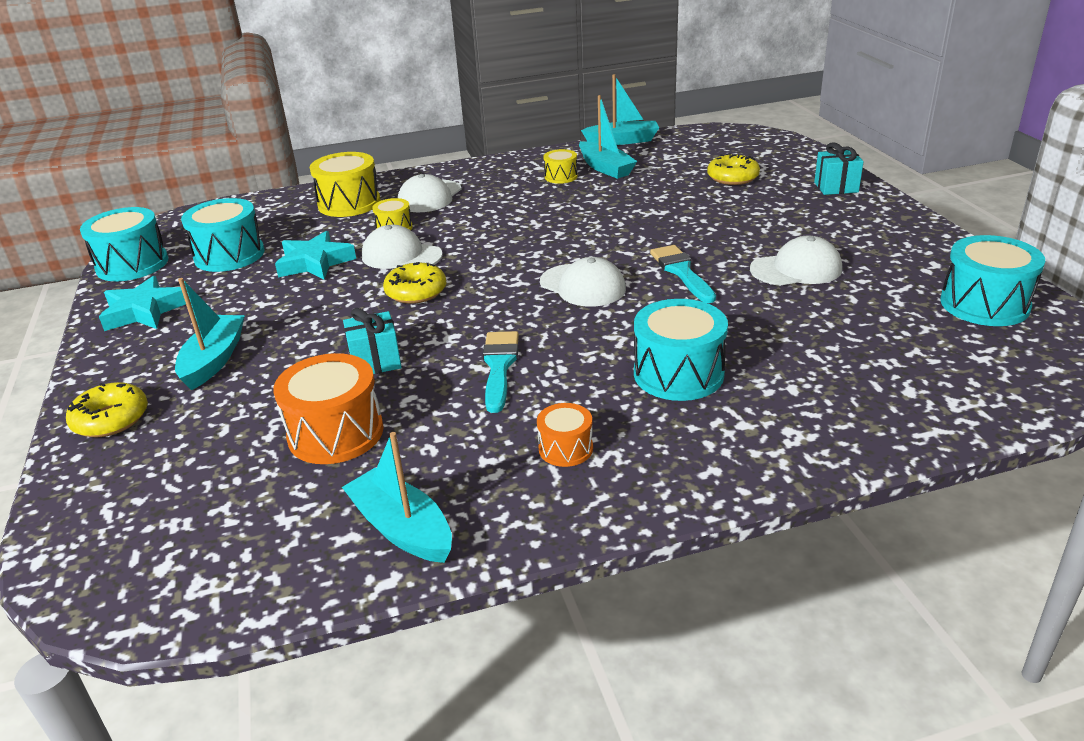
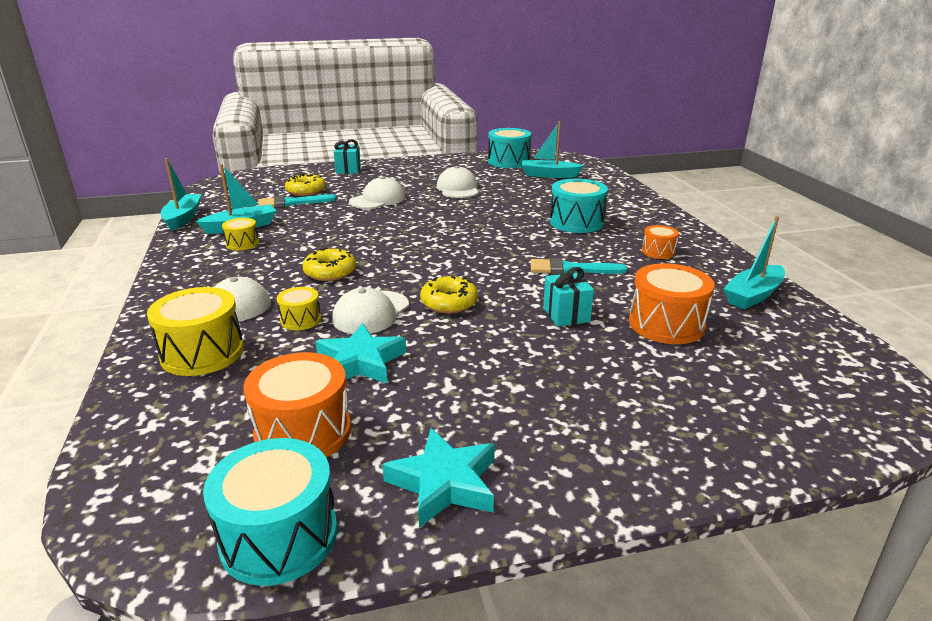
camera: 90 degrees left, 5 degrees down
yellow donut [66,382,148,438] -> yellow donut moved to [302,248,356,281]
turquoise boat [175,278,245,390] -> turquoise boat moved to [521,121,584,178]
turquoise drum [181,198,264,272] -> orange drum [243,352,351,457]
white cap [540,257,626,307] -> white cap moved to [349,176,406,209]
turquoise brush [650,245,716,303] -> turquoise brush moved to [258,194,336,208]

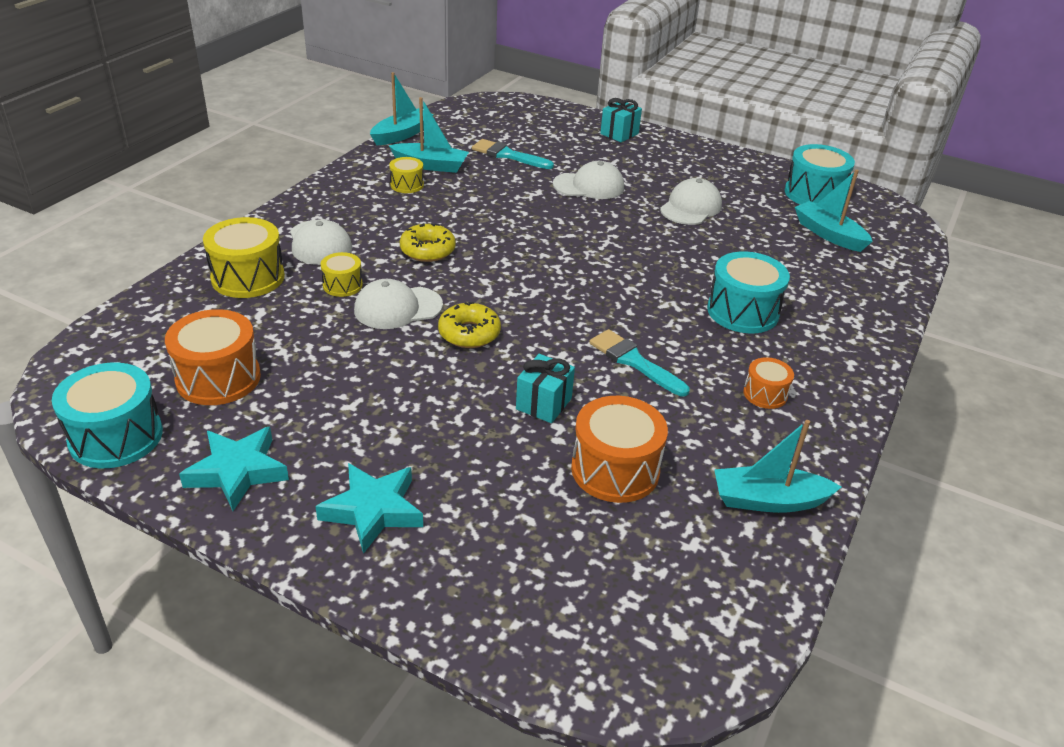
camera: 40 degrees right, 10 degrees up
yellow donut [285,173,326,196] -> none
turquoise star [315,323,406,384] -> turquoise star moved to [315,463,423,554]

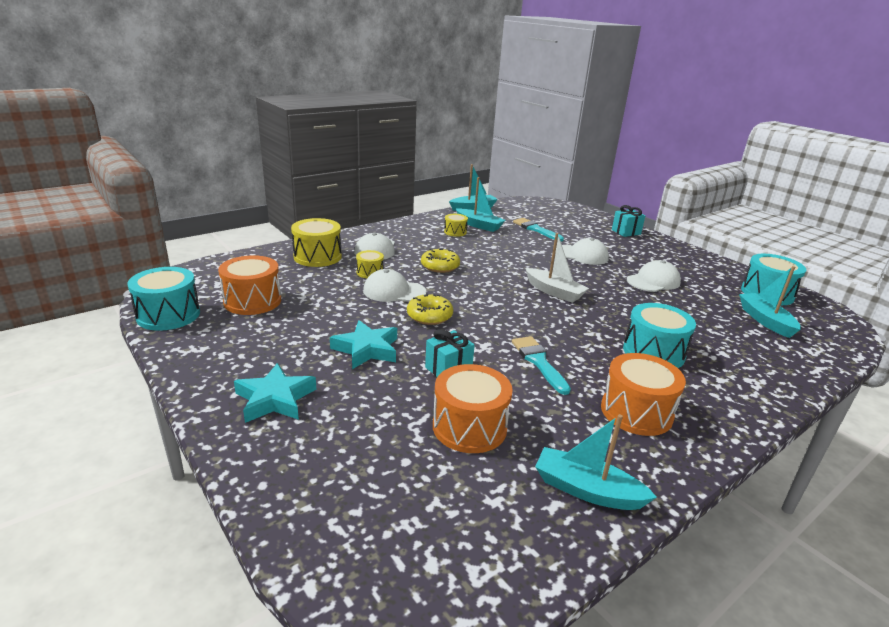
camera: 25 degrees right, 10 degrees down
turquoise star [179,427,289,511] -> turquoise star moved to [330,320,397,369]
orange drum [743,357,794,409] -> orange drum [601,353,686,436], size x1.82
none -> white boat [525,233,589,303]

